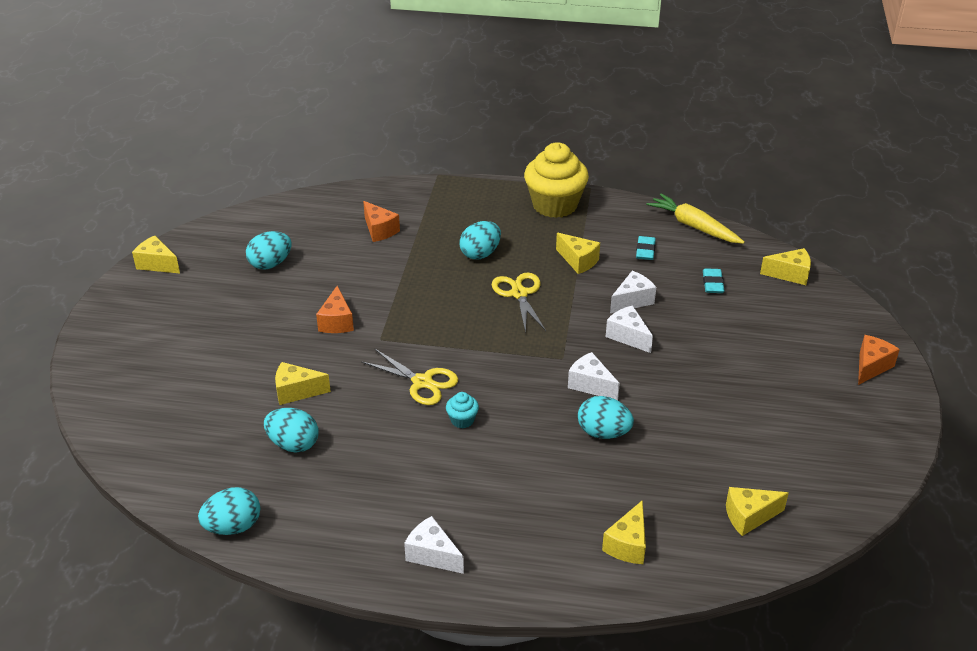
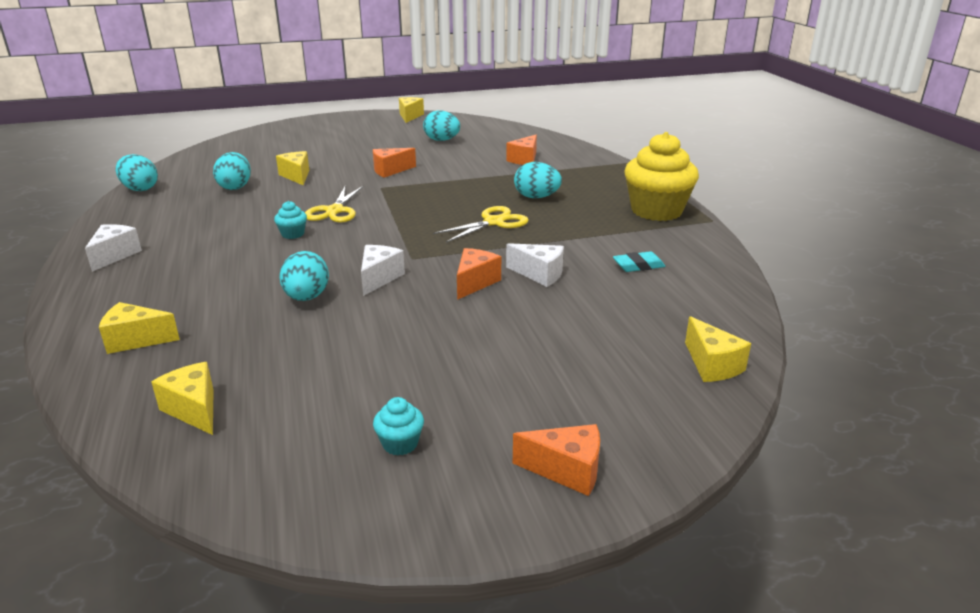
camera: 65 degrees right, 10 degrees down
yellow cheese [556,233,600,274] -> none
white cheese [606,305,653,353] -> orange cheese [457,248,501,300]
yellow carrot [646,194,745,244] -> none
turquoise eraser [703,268,725,293] -> none
none -> turquoise cupcake [373,397,424,455]

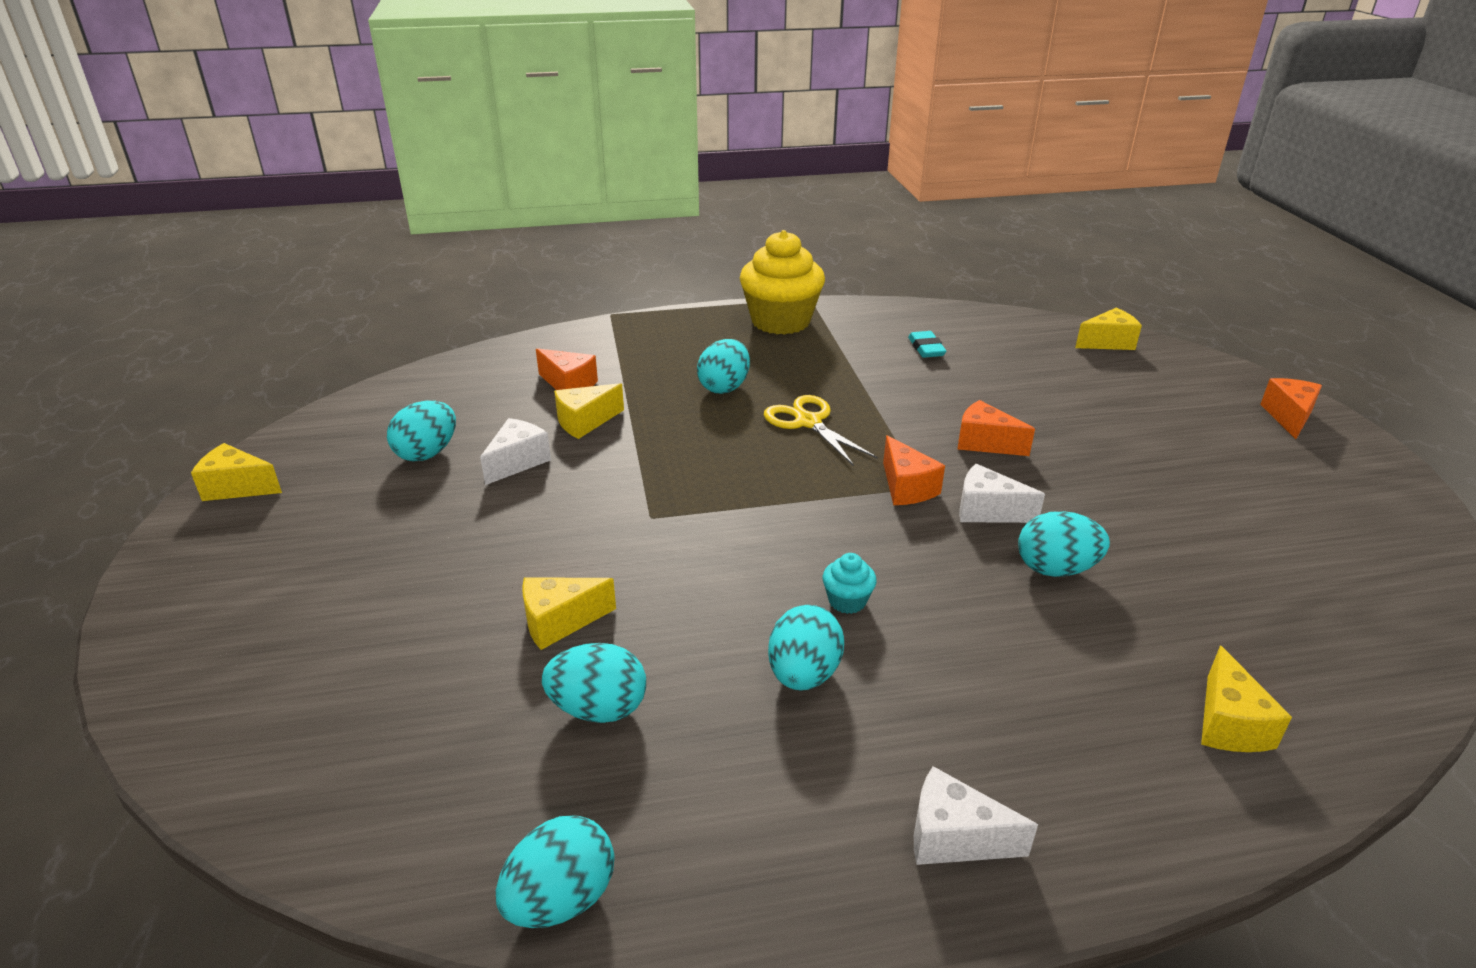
camera: 85 degrees left, 5 degrees up
yellow cheese [151,362,214,435] -> yellow cheese moved to [554,383,624,439]
yellow scissors [305,186,364,223] -> none
orange cheese [373,148,416,178] -> orange cheese moved to [883,435,945,505]
turquoise cupcake [373,397,424,455] -> none
white cheese [506,243,564,287] -> white cheese moved to [480,418,551,485]
none -> turquoise egg [768,605,844,691]

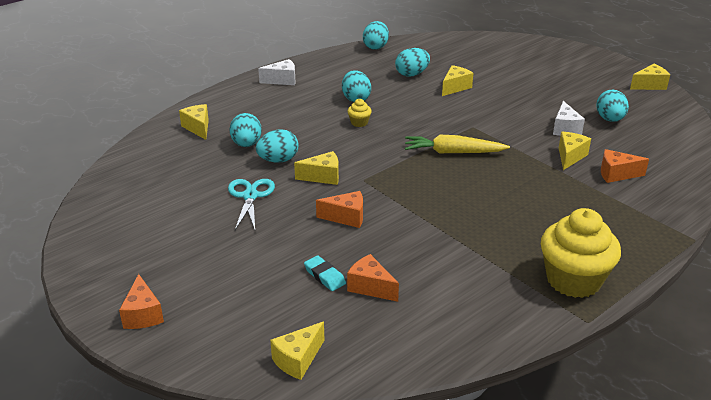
camera: 150 degrees right, 0 degrees up
turquoise egg [697,339,750,394] -> turquoise egg moved to [229,113,262,147]
yellow scissors [764,395,878,466] -> none
turquoise cupcake [822,553,877,614] -> yellow cupcake [347,99,372,127]
orange cheese [883,435,945,505] -> orange cheese moved to [347,254,399,302]
turquoise eraser [908,331,947,358] -> turquoise eraser moved to [304,255,346,291]
white cheese [959,464,1045,523] -> yellow cheese [294,151,339,185]
none -> turquoise scissors [228,179,275,230]
none -> yellow carrot [405,135,510,153]

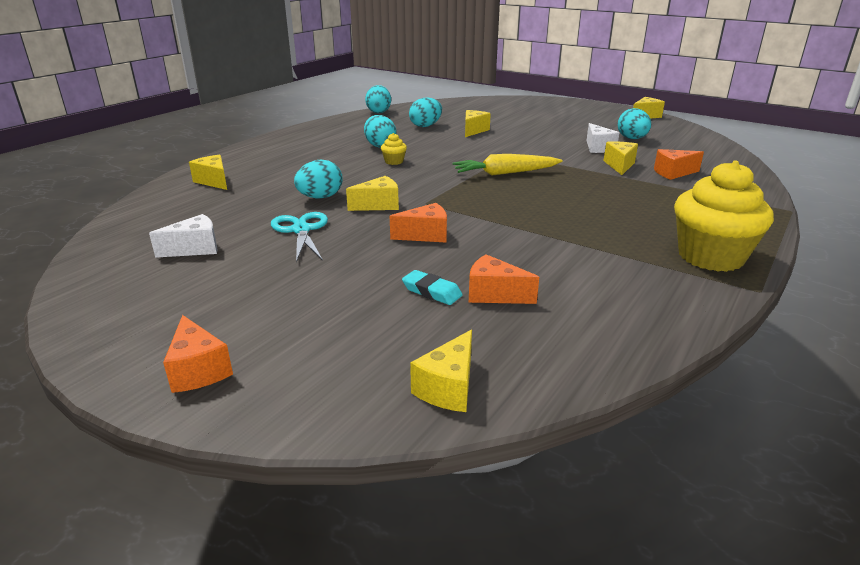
camera: 15 degrees left, 5 degrees down
turquoise egg [229,113,262,147] -> none
white cheese [258,59,296,85] -> white cheese moved to [149,214,217,258]

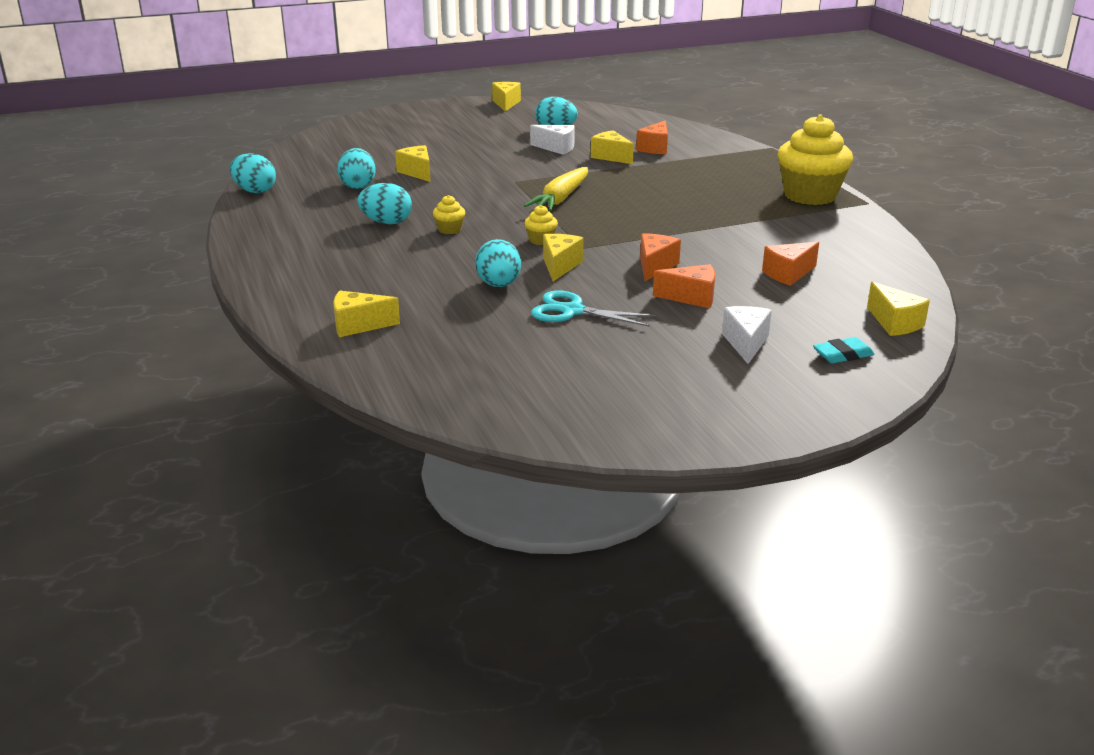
camera: 55 degrees left, 0 degrees up
white cheese [149,214,217,258] -> white cheese moved to [722,306,772,364]
orange cheese [163,315,233,393] -> orange cheese moved to [653,264,715,309]
turquoise eraser [402,270,463,305] -> turquoise eraser moved to [813,337,875,363]
none -> yellow cupcake [524,205,558,245]

